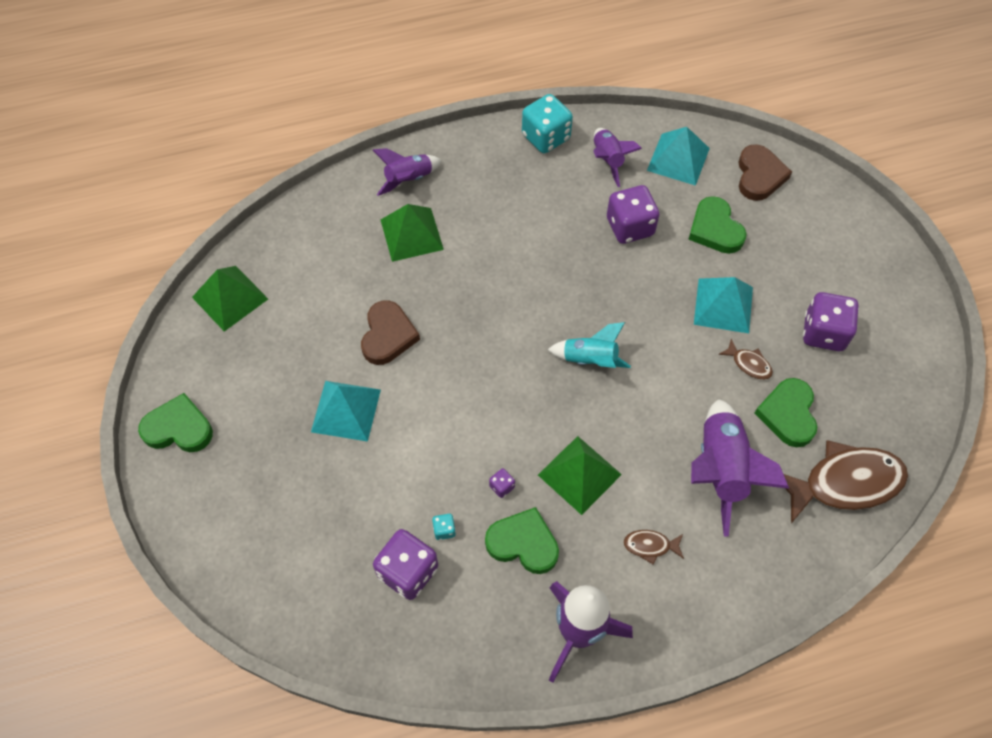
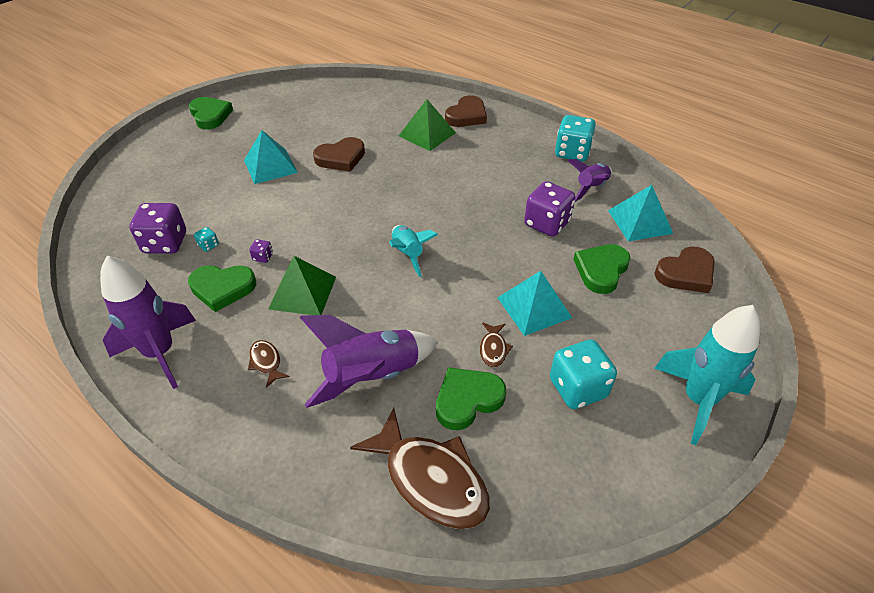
camera: 55 degrees right, 15 degrees down
green pyramid [192,266,268,332] -> none
purple rocket [373,148,442,196] -> brown heart [445,95,487,127]
green heart [485,507,559,574] -> green heart turned 105 degrees clockwise [188,265,256,312]
purple dice [803,292,859,351] -> turquoise dice [550,339,617,409]
none -> turquoise rocket [654,305,760,445]

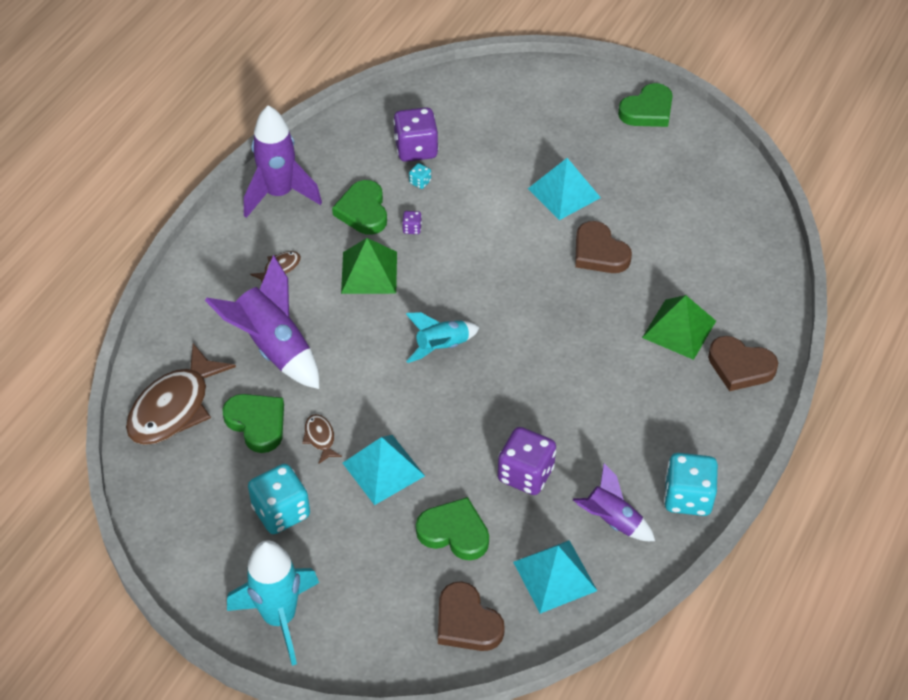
camera: 80 degrees right, 5 degrees up
brown fish [480,322,513,368] -> brown fish turned 75 degrees clockwise [302,414,342,464]

